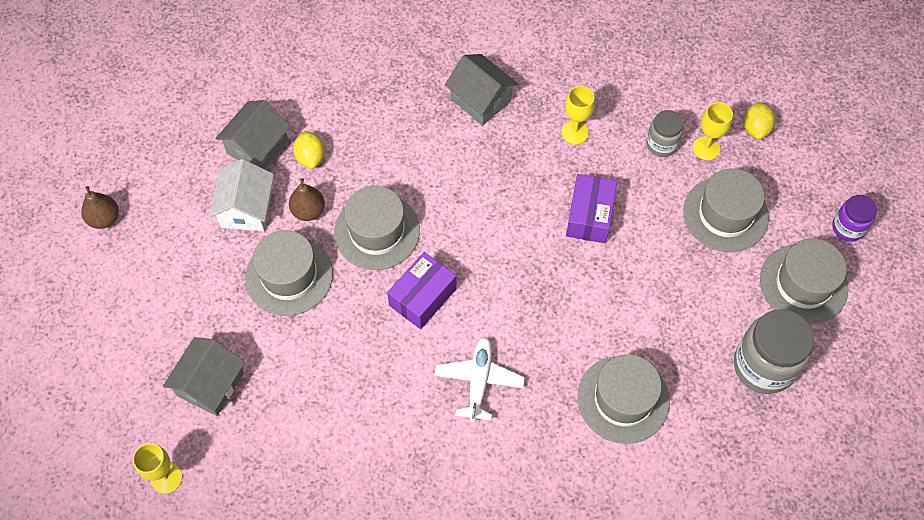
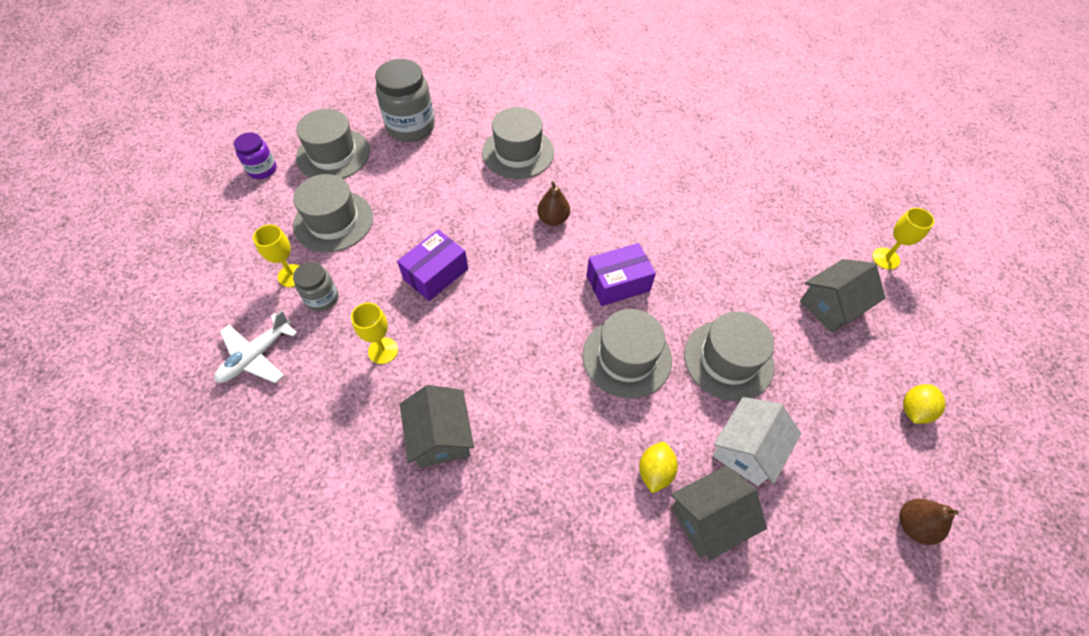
camera: 150 degrees left, 5 degrees down
brown pear [289,178,325,221] -> brown pear moved to [537,181,570,226]
white plane [434,337,525,422] -> white plane moved to [214,310,297,383]
yellow lemon [743,102,775,140] -> yellow lemon moved to [903,384,946,424]

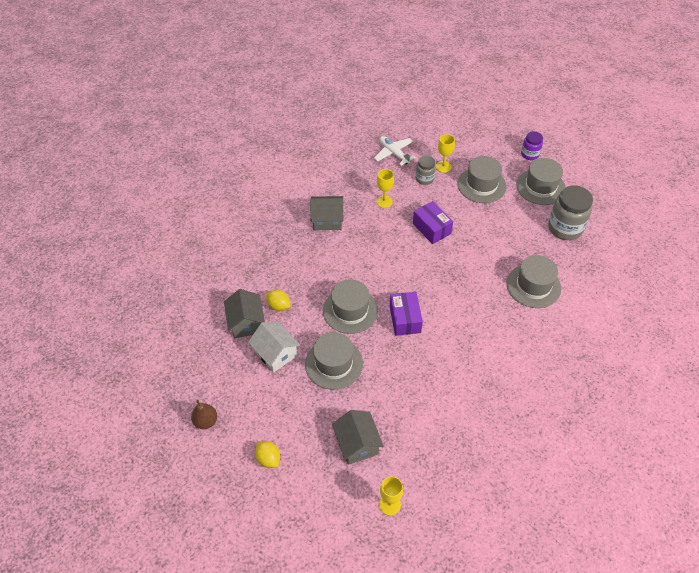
camera: 105 degrees right, 5 degrees down
brown pear [537,181,570,226] -> none

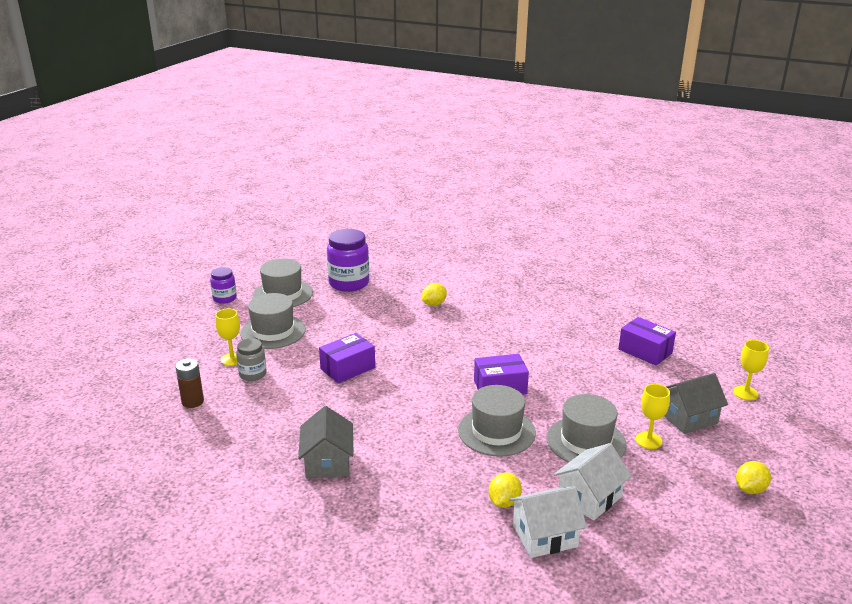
camera: 95 degrees left, 25 degrees down
brown pear [191,400,217,429] -> none
grey house [224,289,265,338] -> white house [509,486,587,558]
white plane [374,136,416,166] -> brown battery [175,359,204,408]
yellow goblet [376,169,394,208] -> yellow goblet moved to [636,384,670,449]
grey hat [507,255,561,308] -> yellow lemon [422,283,447,306]
grey jar [548,185,593,240] -> purple jar [327,229,369,292]
none -> purple box [618,317,676,366]

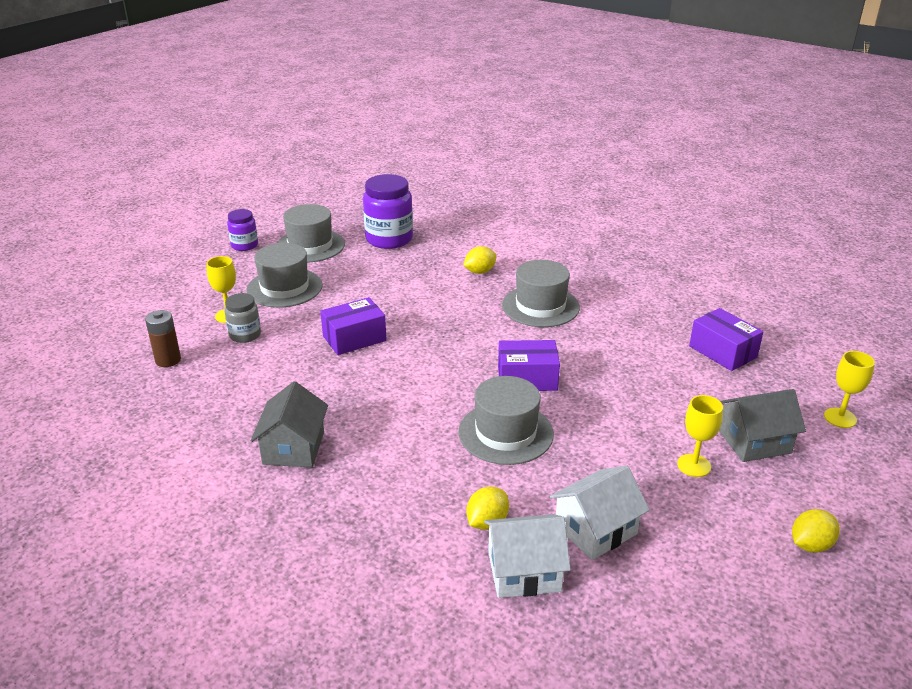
camera: 10 degrees right, 5 degrees up
grey hat [547,394,627,463] -> grey hat moved to [502,260,580,327]

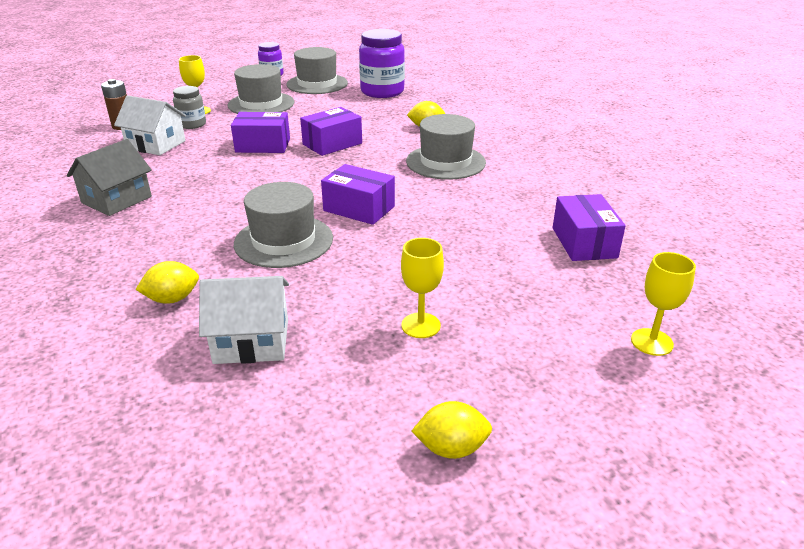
camera: 30 degrees right, 0 degrees up
white house [484,514,571,598] -> white house moved to [114,95,186,155]
grey house [719,389,806,462] -> none
none -> purple box [300,107,362,156]

